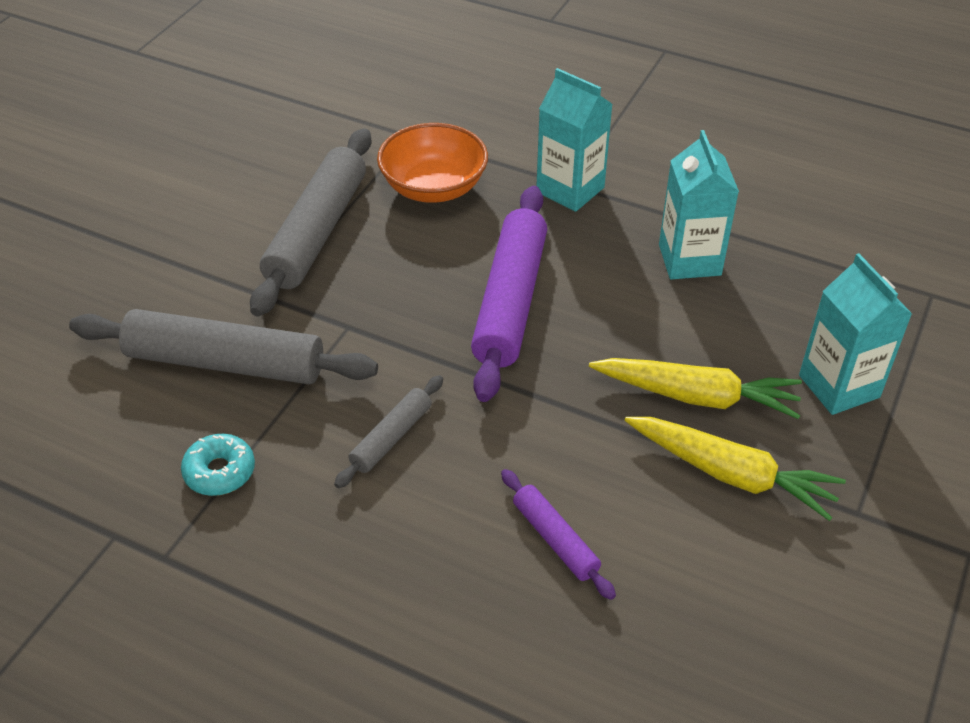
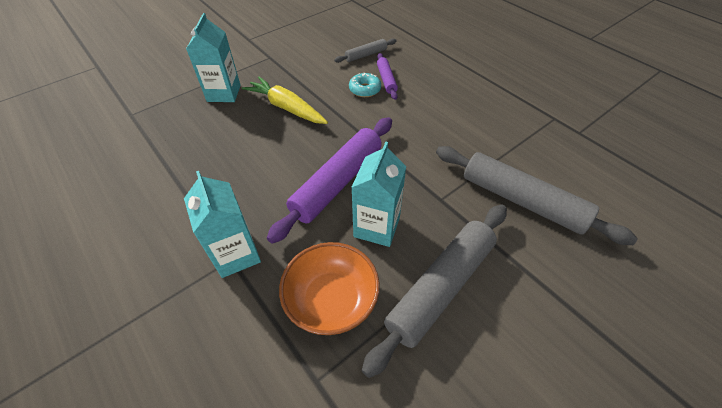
camera: 155 degrees left, 5 degrees up
turquoise donut [181,434,255,496] -> turquoise donut moved to [349,73,381,97]
grey rolling pin [334,375,443,488] -> grey rolling pin moved to [334,38,396,63]
yellow carrot [625,417,846,521] -> none
turquoise carton [659,130,739,279] -> turquoise carton moved to [351,142,406,247]

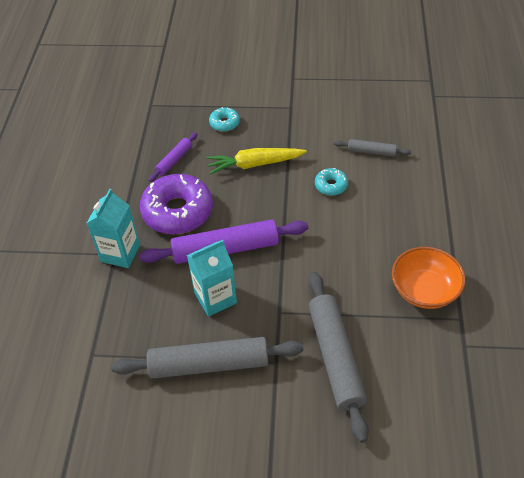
camera: 45 degrees right, 0 degrees up
turquoise carton [186,13,241,102] -> turquoise donut [209,107,240,132]
yellow carrot [242,77,328,124] -> yellow carrot turned 90 degrees counterclockwise [207,148,307,175]
orange bowl [279,242,380,335] -> orange bowl moved to [392,247,466,309]
purple rolling pin [377,53,398,100] -> purple rolling pin moved to [149,132,198,182]
none -> purple donut [140,174,213,235]

